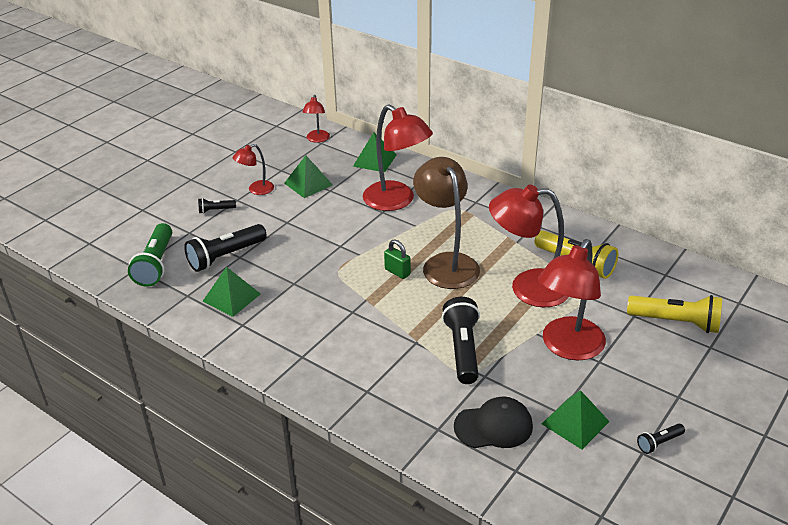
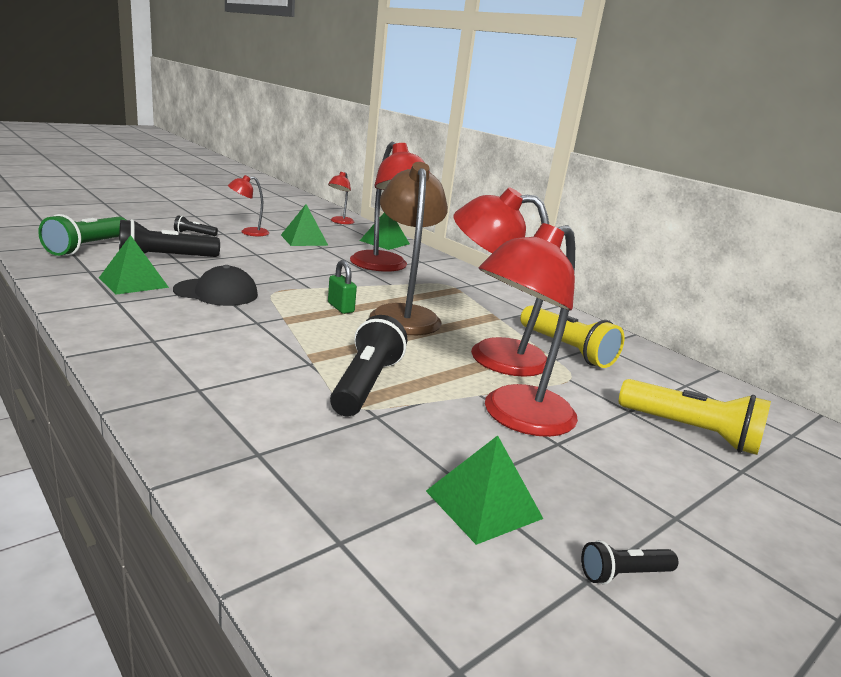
camera: 10 degrees right, 15 degrees down
black cap [454,397,533,448] -> black cap moved to [173,265,258,306]

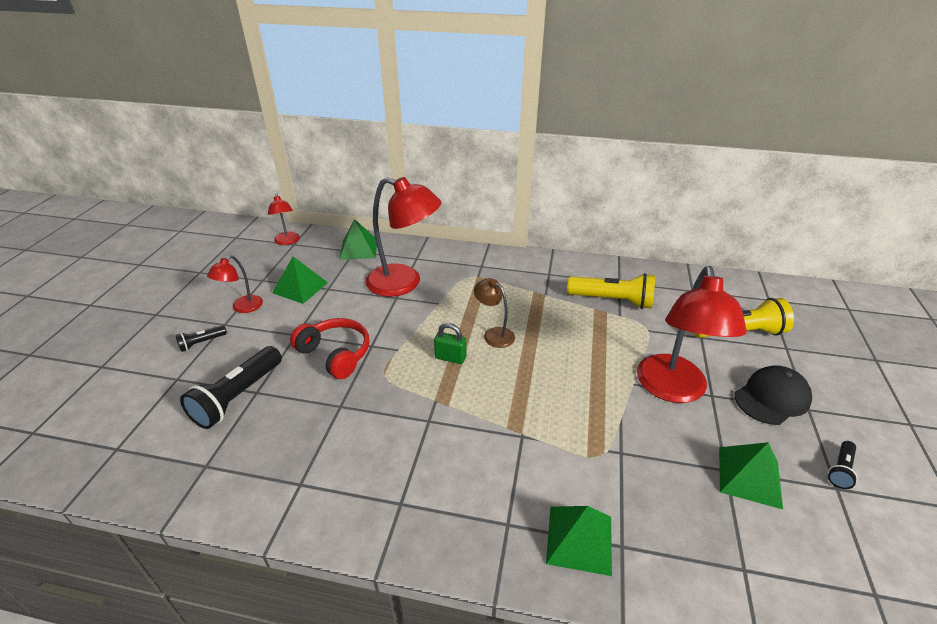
camera: 35 degrees left, 15 degrees up
green flashlight [38,214,126,256] -> none
green pyramid [99,235,169,295] -> green pyramid moved to [546,506,612,576]
black cap [173,265,258,306] -> black cap moved to [735,365,812,425]
black flashlight [330,315,407,417] -> none
brown lamp [370,162,448,335] -> brown lamp [474,278,515,348], size x0.50
red lamp [453,187,549,377] -> none
none -> red headphones [290,318,370,379]

